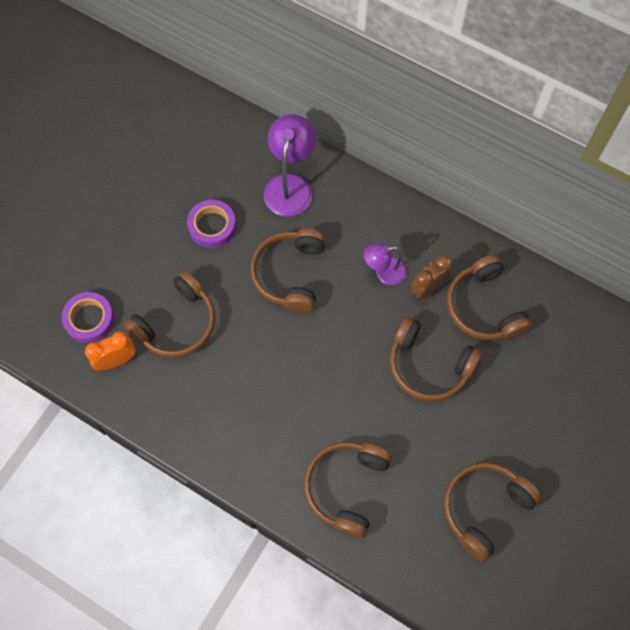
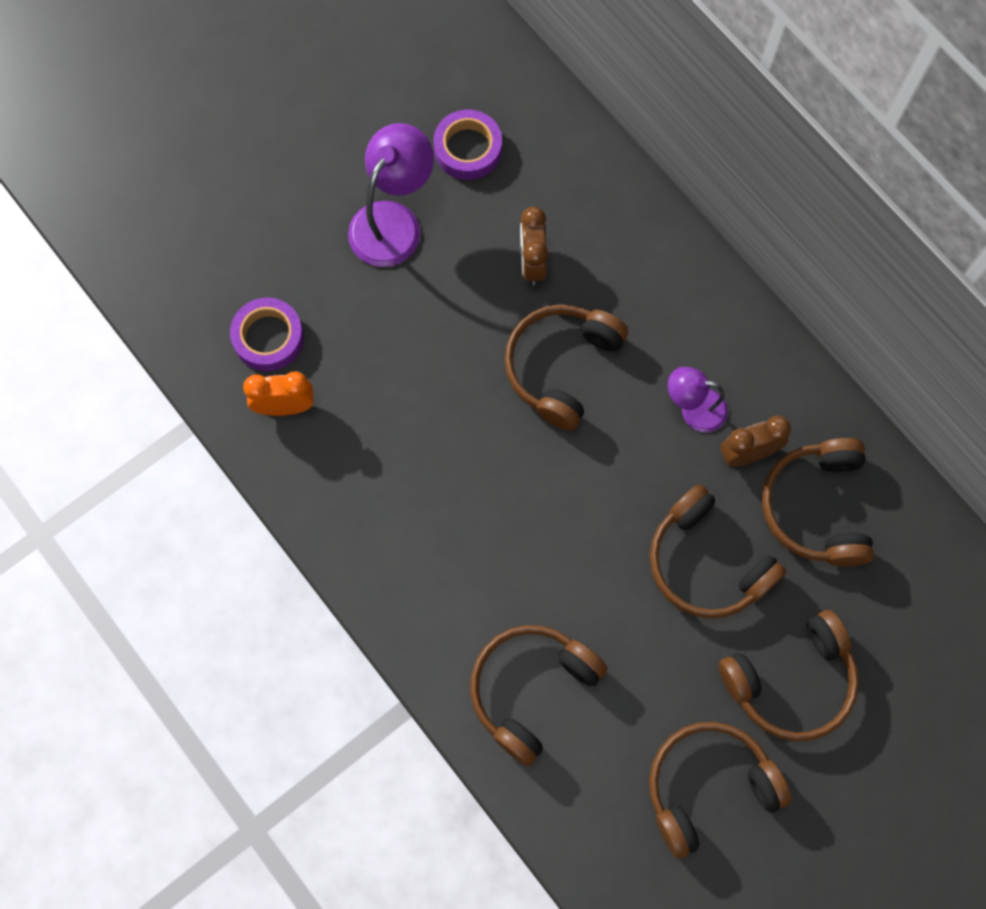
camera: 20 degrees right, 5 degrees up
brown headphones [123,271,215,358] -> brown headphones moved to [719,610,859,741]
purple tape [187,200,236,248] -> purple tape moved to [433,109,502,180]
purple lamp [264,114,316,216] -> purple lamp moved to [348,123,434,267]
none -> brown clock [520,207,548,285]

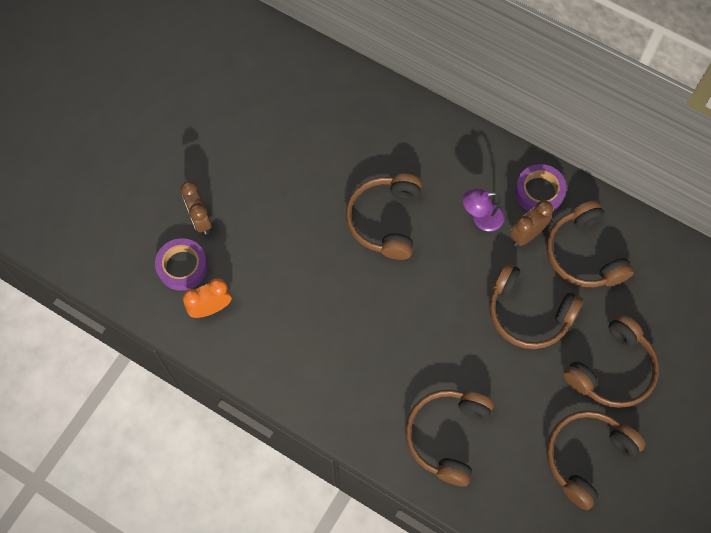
camera: 20 degrees left, 5 degrees down
purple lamp [348,123,434,267] -> none
purple tape [433,109,502,180] -> purple tape moved to [515,164,567,211]
brown clock [520,207,548,285] -> brown clock moved to [180,181,211,234]

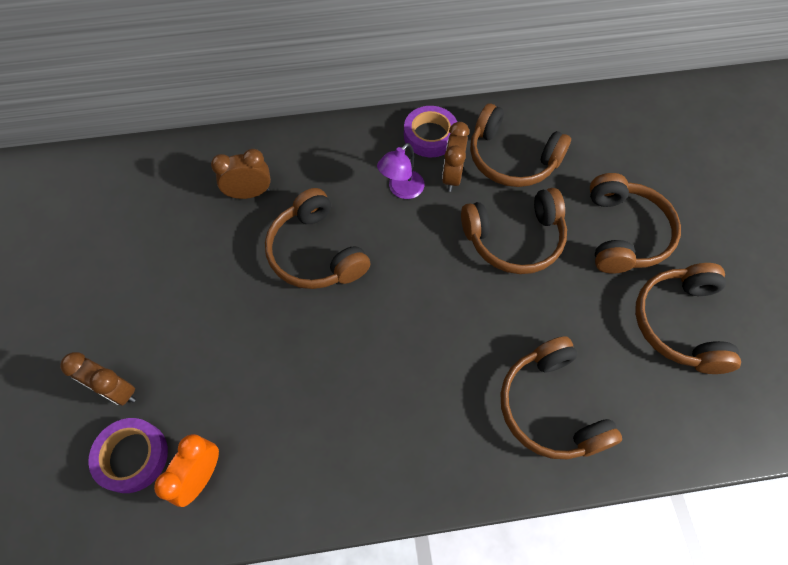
camera: 40 degrees left, 5 degrees down
none -> brown clock [211,149,271,199]

